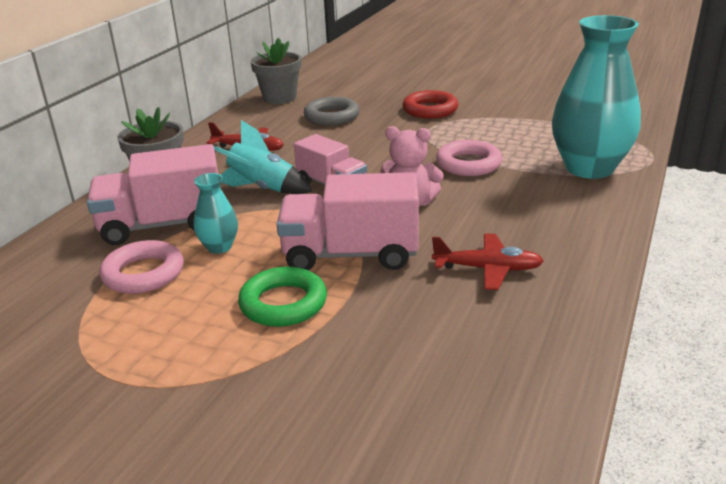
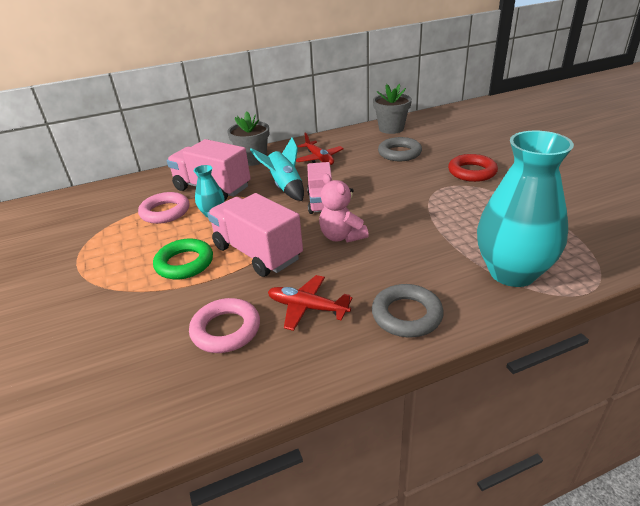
camera: 45 degrees right, 5 degrees up
red plane [432,233,544,290] -> red plane turned 150 degrees clockwise [268,275,353,331]
pink ring [436,140,502,176] -> pink ring moved to [189,298,260,353]
none -> grey ring [372,284,444,337]

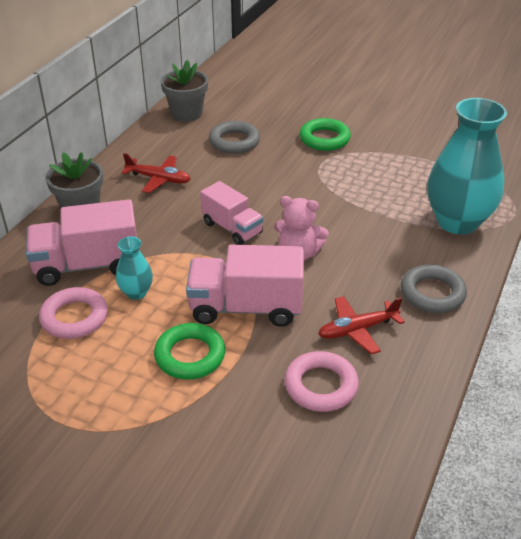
camera: 45 degrees left, 5 degrees up
turquoise rocket [250,137,304,201] -> none
red ring [448,154,498,182] -> green ring [300,118,351,151]

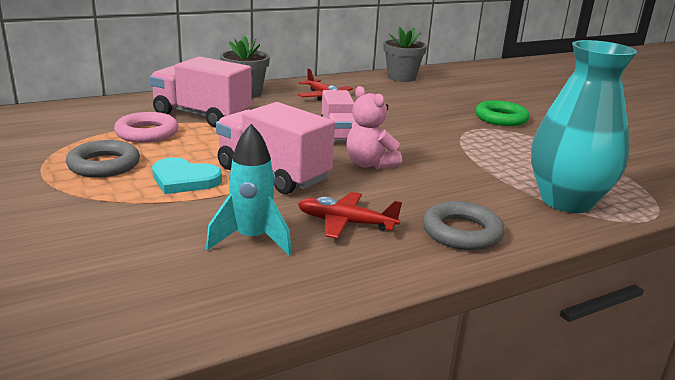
camera: 35 degrees right, 15 degrees down
turquoise vase [116,236,153,300] -> none
green ring [154,323,225,380] -> turquoise heart [152,157,222,194]
grey ring [209,121,260,154] -> grey ring moved to [66,140,140,178]
pink ring [284,351,359,412] -> turquoise rocket [206,124,292,256]

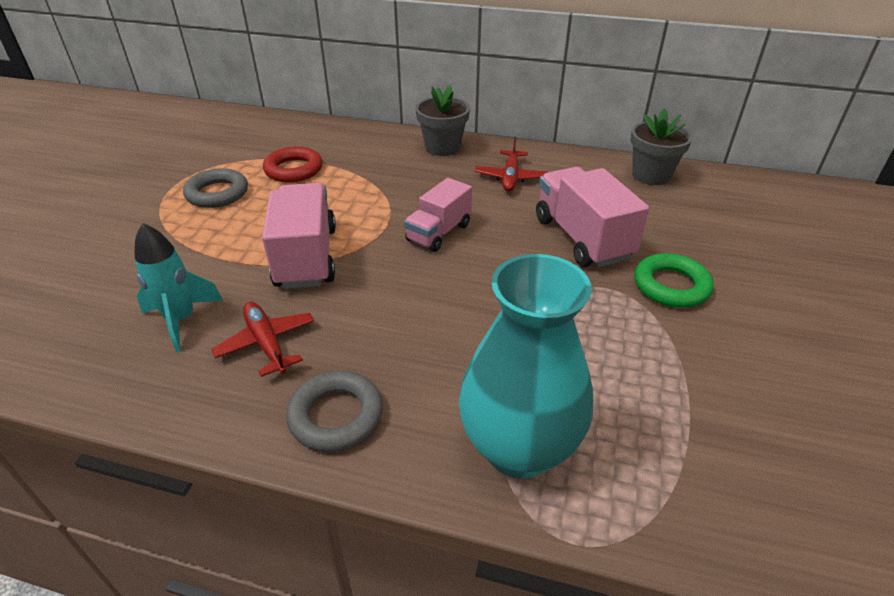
camera: 45 degrees right, 15 degrees up
pink ring [114,112,178,143] -> red ring [263,147,323,183]
pink truck [150,56,252,128] -> pink truck moved to [536,167,649,267]
turquoise heart [152,157,222,194] -> none
pink teddy bear [346,86,402,169] -> none

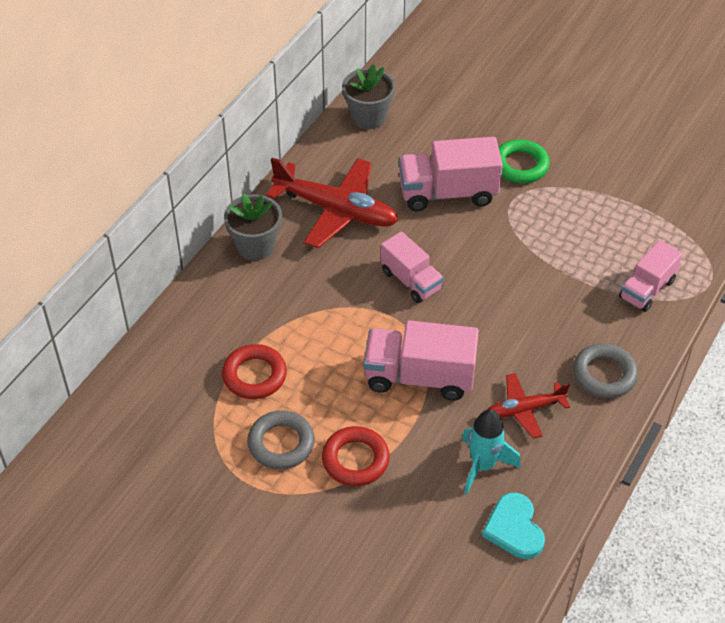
camera: 75 degrees left, 10 degrees up
turquoise vase [459,254,593,479] -> pink truck [619,240,682,312]
red plane [475,137,547,192] -> red plane [266,158,399,248], size x1.80
none -> red ring [322,426,390,486]
none -> turquoise heart [482,493,545,559]

